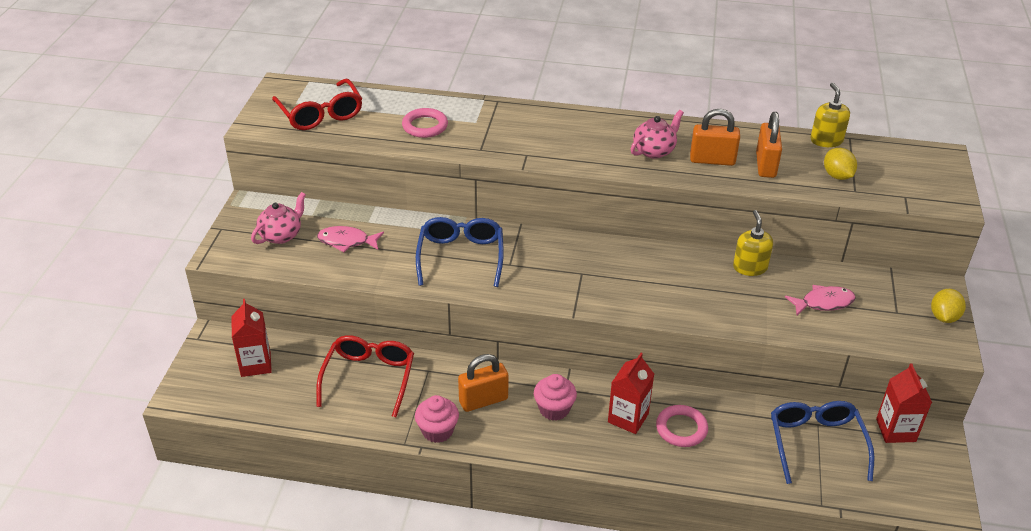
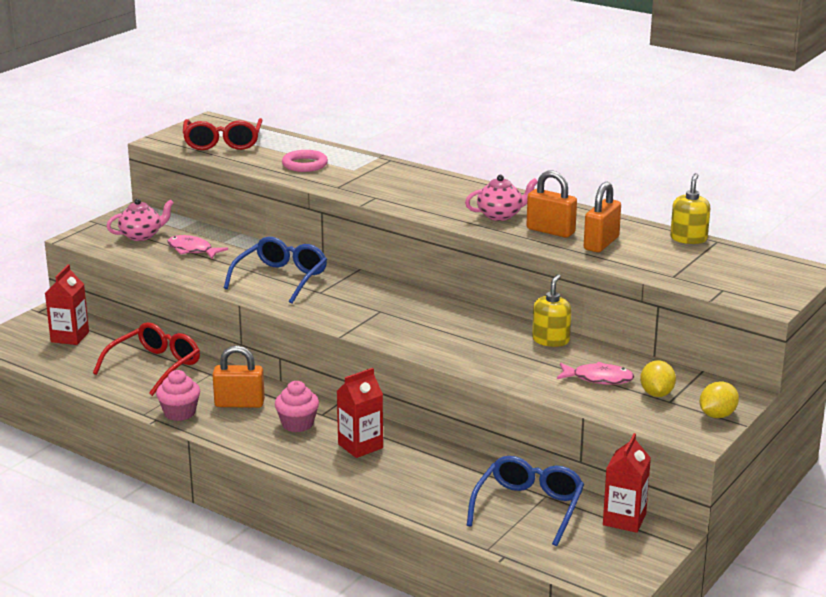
camera: 25 degrees right, 15 degrees down
pink ring [656,405,708,447] -> none
yellow lemon [824,148,857,180] -> yellow lemon moved to [640,360,676,397]

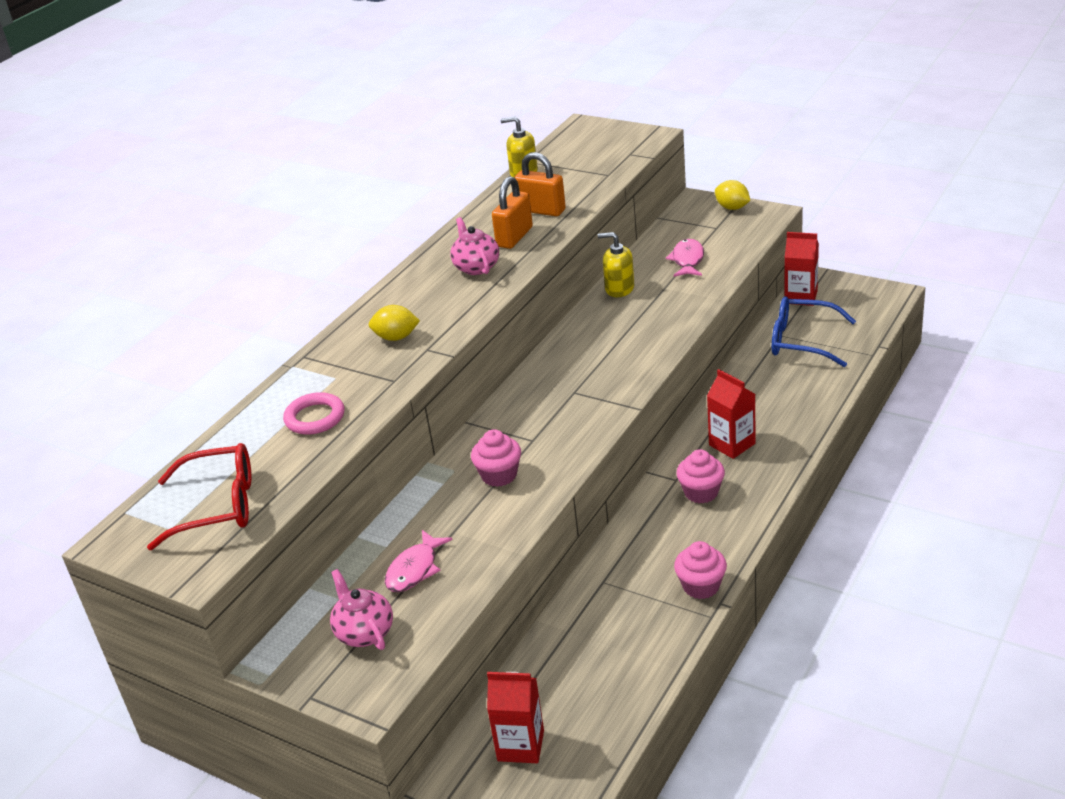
camera: 90 degrees left, 10 degrees up
red glasses [93,322,200,396] -> none
orange padlock [213,345,265,408] -> none
blue glasses [224,237,327,303] -> pink cupcake [471,429,521,487]
yellow lemon [640,360,676,397] -> yellow lemon moved to [369,305,420,341]

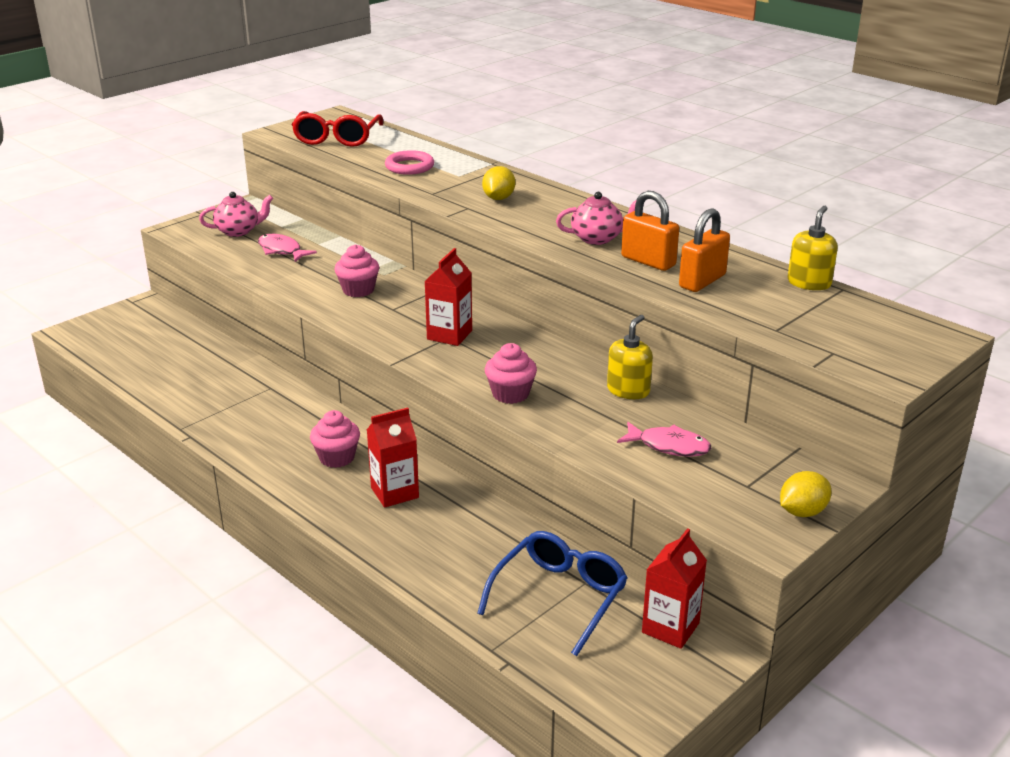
camera: 100 degrees right, 5 degrees down
red carton [487,672,544,763] -> red carton moved to [425,248,472,346]
pink cupcake [674,541,727,599] -> pink cupcake moved to [485,343,537,404]

